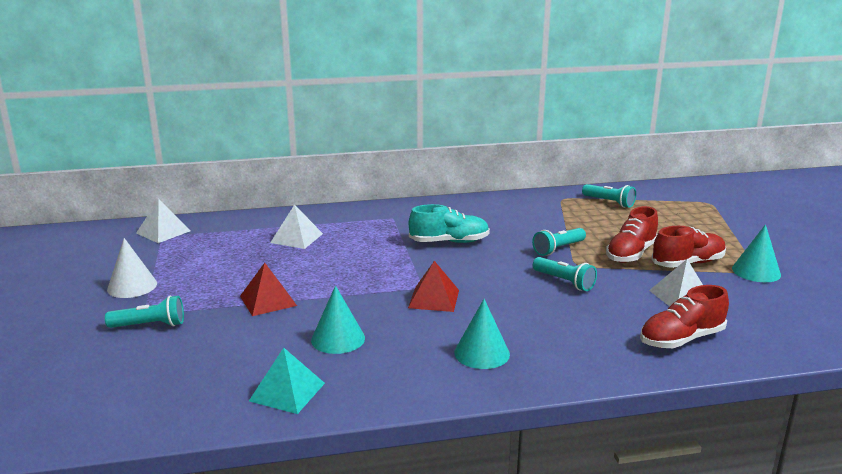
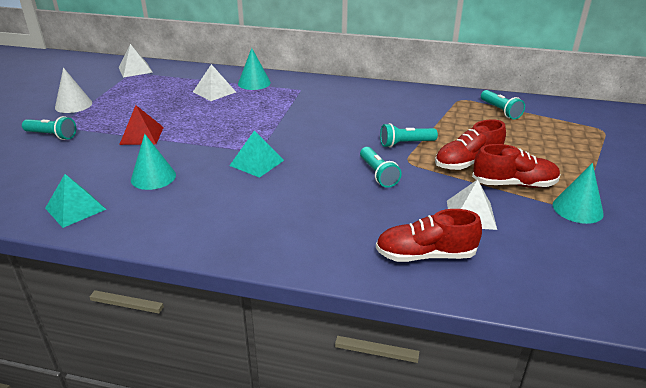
camera: 25 degrees right, 10 degrees up
red pyramid [408,261,459,312] -> turquoise pyramid [229,130,284,178]
turquoise shoe [409,204,490,243] -> none
turquoise cone [454,299,510,369] -> turquoise cone moved to [238,48,271,90]

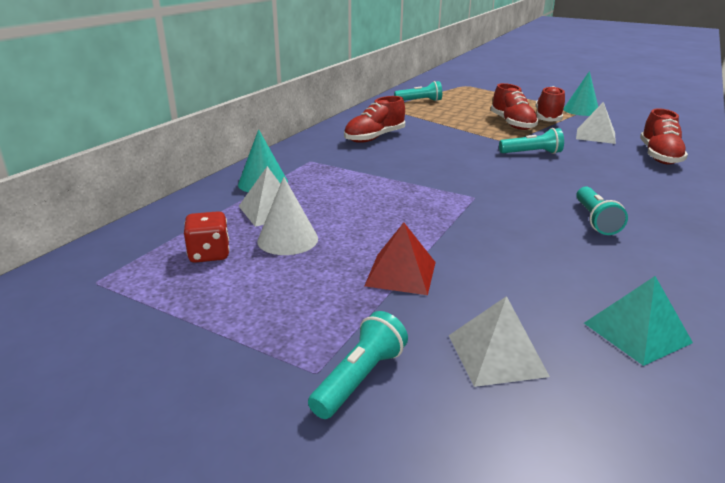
camera: 75 degrees left, 5 degrees down
white cone [55,67,92,113] -> white cone moved to [257,177,318,255]
white pyramid [119,44,153,77] -> white pyramid moved to [448,296,550,387]
turquoise cone [131,134,176,190] -> none
turquoise pyramid [229,130,284,178] -> none
turquoise flashlight [380,123,438,147] -> turquoise flashlight moved to [576,187,628,235]
none -> red dice [184,211,230,263]
none -> red shoe [344,96,405,143]

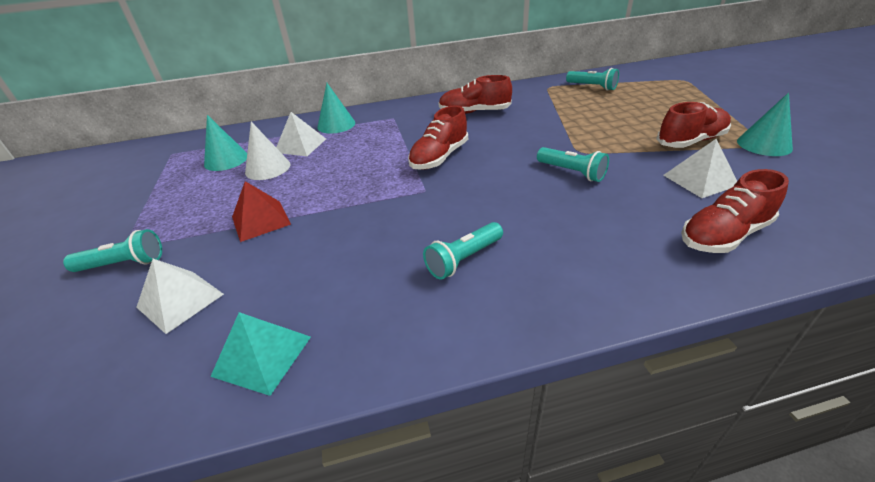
camera: 50 degrees right, 10 degrees up
red dice [184,211,230,263] -> turquoise cone [204,115,247,171]
red shoe [491,83,538,130] -> red shoe moved to [408,105,468,169]

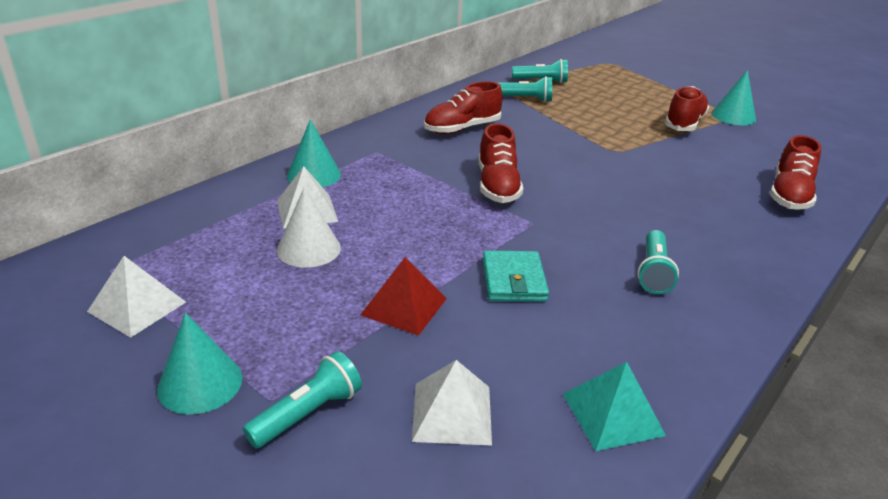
camera: 40 degrees left, 5 degrees down
turquoise cone [204,115,247,171] -> turquoise cone moved to [157,313,243,414]
turquoise flashlight [537,147,609,182] -> turquoise flashlight moved to [499,76,553,102]
white pyramid [663,139,737,198] -> white pyramid moved to [87,256,186,338]
none -> turquoise wallet [483,250,549,302]

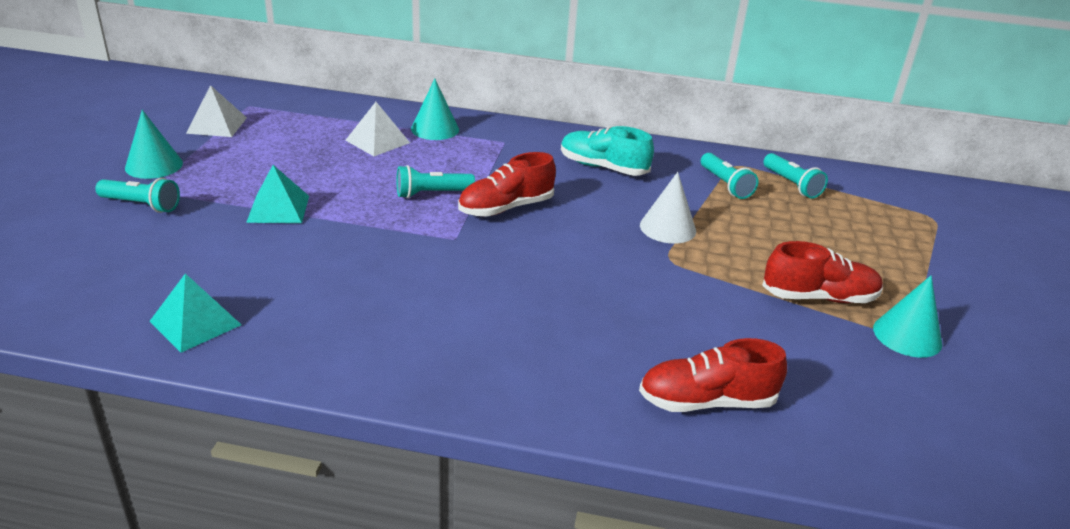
camera: 60 degrees right, 0 degrees up
white cone [277,187,341,268] -> white cone moved to [640,172,696,244]
red pyramid [360,257,447,336] -> turquoise pyramid [246,165,309,223]
white pyramid [412,360,492,445] -> none
red shoe [424,81,503,134] -> turquoise shoe [561,126,654,176]
turquoise wallet [483,250,549,302] -> none
turquoise flashlight [637,230,679,294] -> turquoise flashlight moved to [396,165,475,198]

